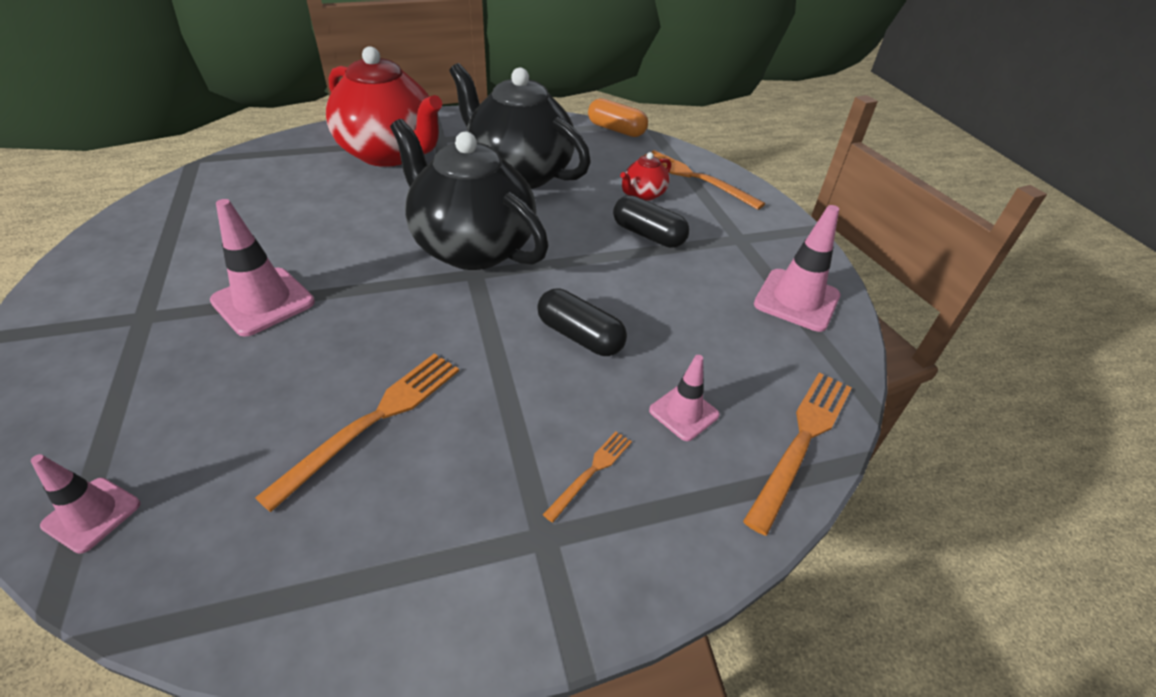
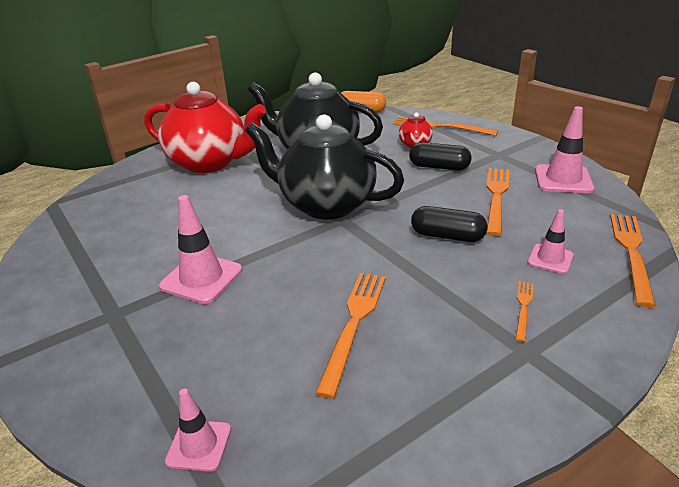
camera: 15 degrees left, 10 degrees down
none -> orange fork [486,168,509,236]

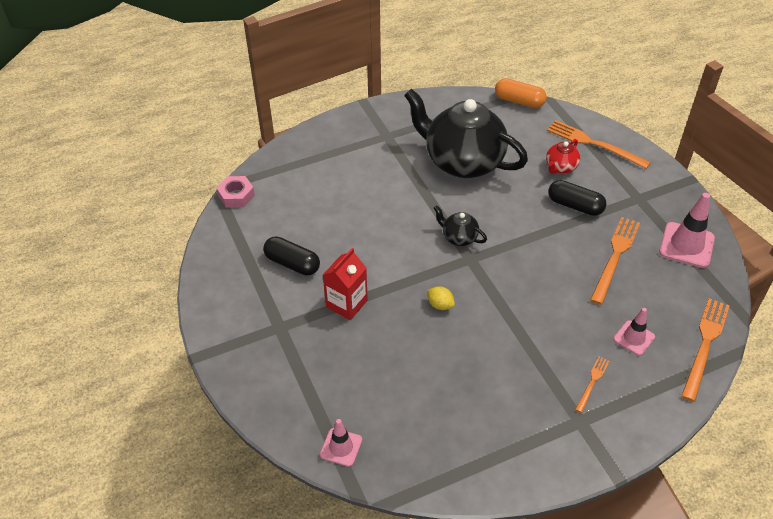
camera: 10 degrees right, 15 degrees up
red teapot [144,82,266,173] -> none
pink traffic cone [159,195,242,304] -> red carton [323,248,368,320]
black teapot [245,114,404,219] -> black teapot [434,205,487,246], size x0.42
orange fork [315,273,386,399] -> none
black capsule [411,206,487,242] -> black capsule moved to [263,237,320,275]
none -> pink nut [216,176,255,208]
none -> yellow lemon [427,286,455,310]

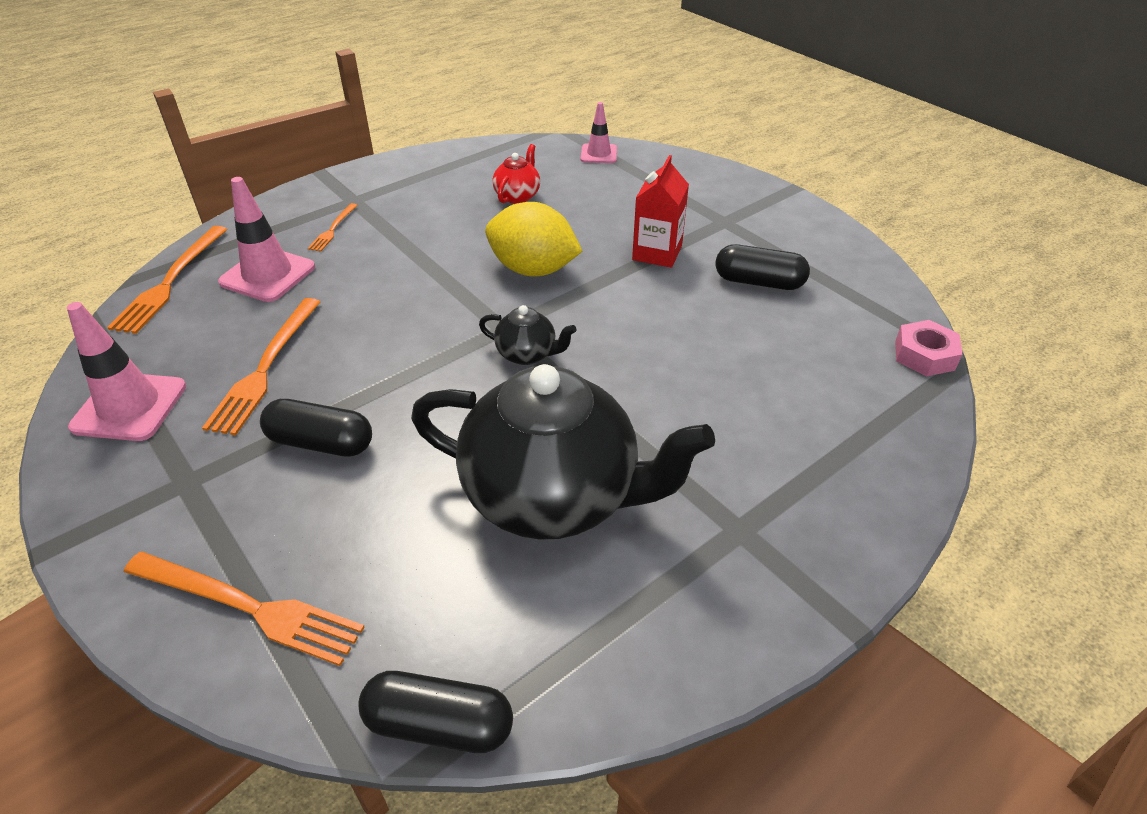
camera: 165 degrees right, 5 degrees down
yellow lemon [427,286,455,310] -> yellow lemon [485,202,582,276], size x2.25
orange capsule [495,78,547,108] -> black capsule [358,671,513,753]
red teapot [546,139,580,174] -> red teapot moved to [492,144,540,204]
pink traffic cone [613,308,655,356] -> pink traffic cone [218,177,315,302], size x1.64

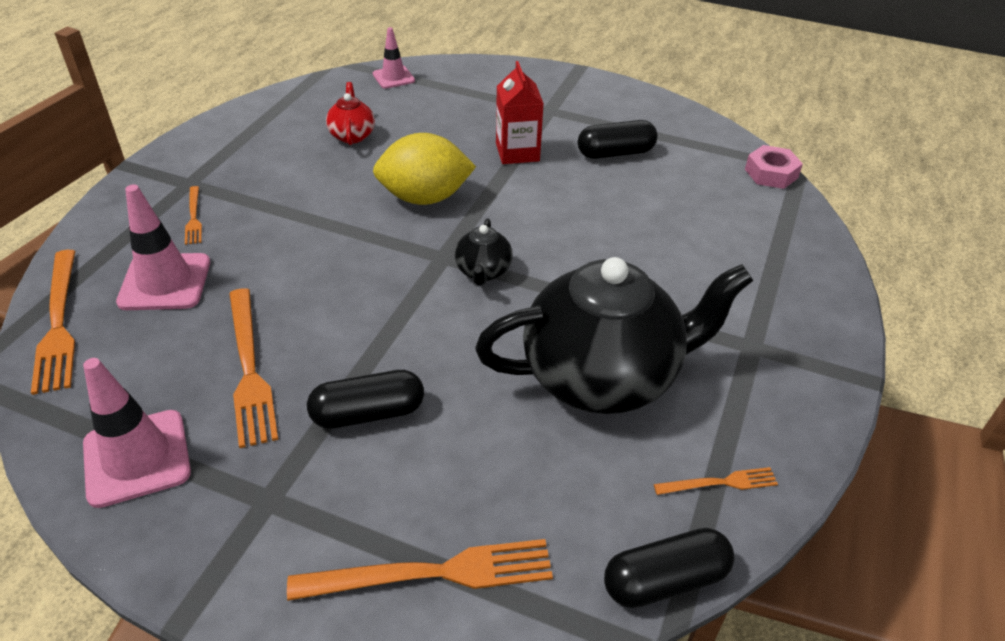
camera: 30 degrees left, 0 degrees up
black teapot [479,305,577,365] -> black teapot turned 105 degrees clockwise [455,218,513,285]
none -> orange fork [654,467,778,495]

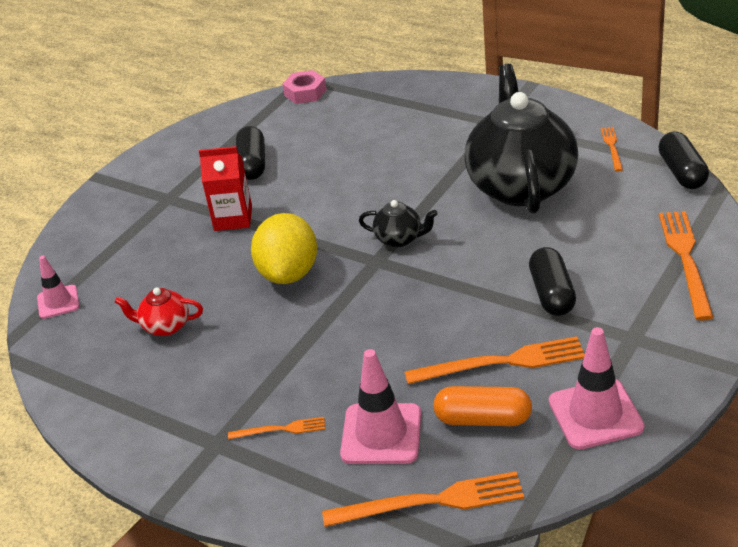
camera: 75 degrees left, 5 degrees down
none -> orange capsule [433,386,532,426]

